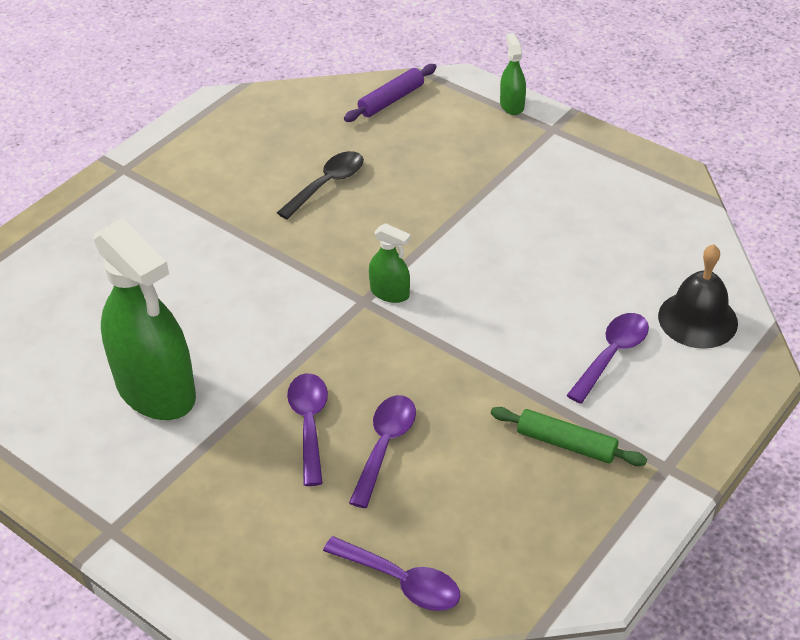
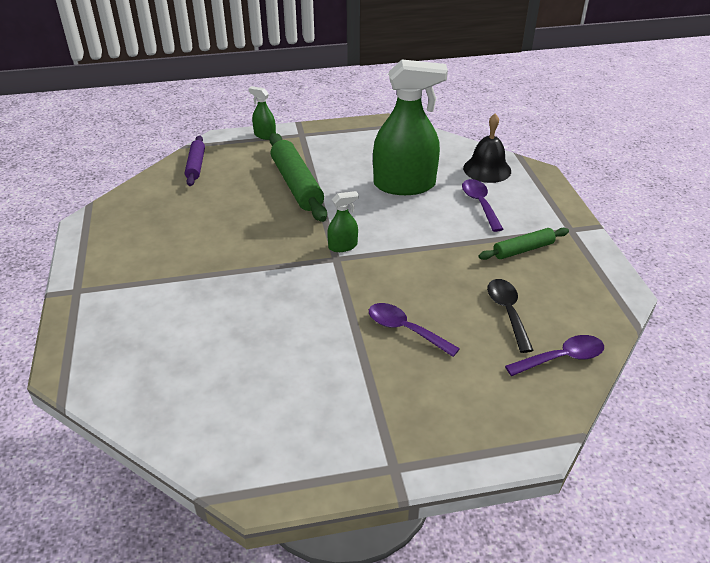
camera: 50 degrees left, 5 degrees down
green spray bottle [94,218,196,420] -> green spray bottle moved to [373,59,448,195]
black spoon [277,151,364,219] -> black spoon moved to [487,279,534,353]
purple spoon [349,395,416,508] -> none
none -> green rolling pin [269,133,327,222]

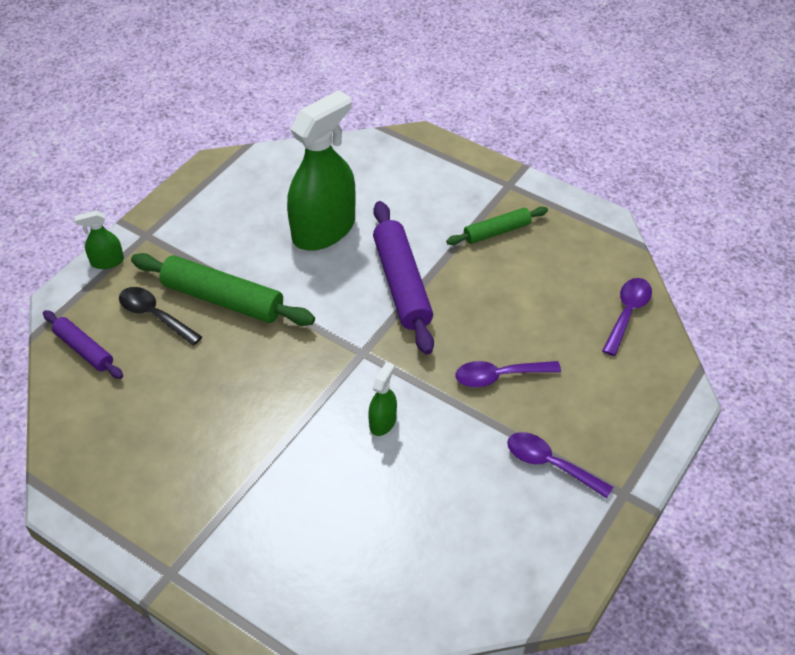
camera: 45 degrees left, 10 degrees up
green spray bottle [327,191,359,252] -> green spray bottle moved to [368,362,397,436]
purple spoon [462,179,503,232] -> purple spoon moved to [507,432,613,498]
black bell [463,113,511,183] -> none
green rolling pin [479,228,569,260] -> green rolling pin turned 45 degrees clockwise [446,206,548,245]
black spoon [487,279,534,353] -> black spoon moved to [119,287,202,346]
none -> purple rolling pin [373,201,434,355]

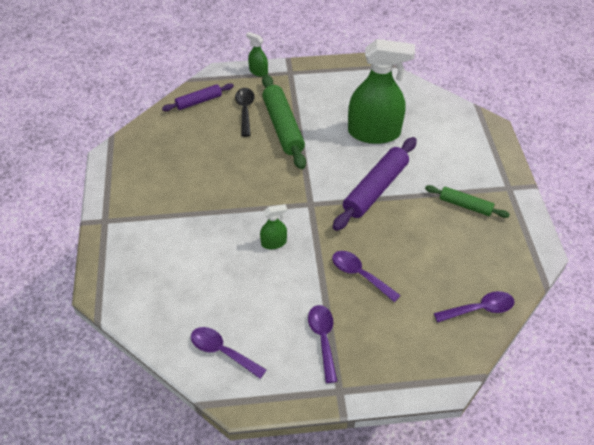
camera: 50 degrees right, 0 degrees up
purple rolling pin [43,310,123,379] -> purple rolling pin turned 60 degrees clockwise [162,83,234,111]
none -> purple spoon [191,327,266,379]

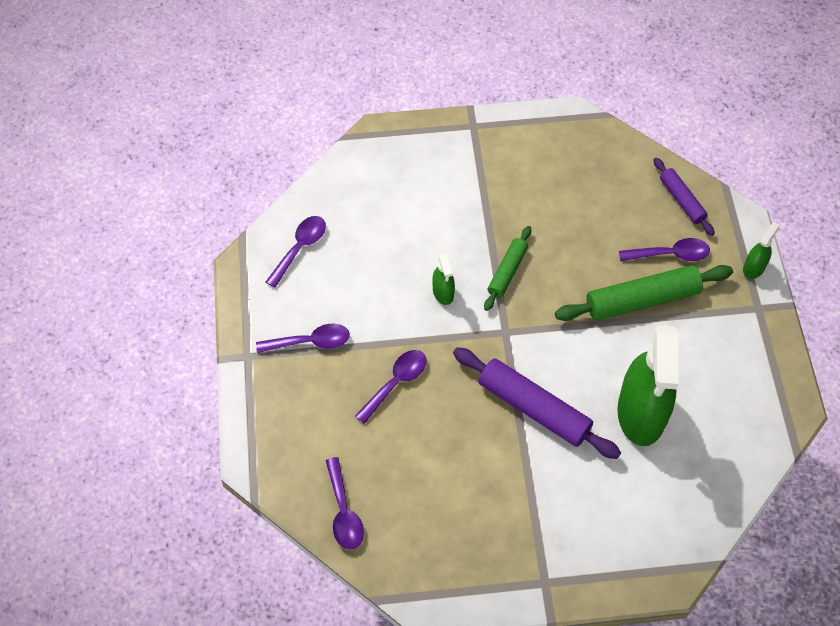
camera: 90 degrees right, 10 degrees up
black spoon [235,88,255,137] -> purple spoon [619,238,710,261]
green rolling pin [425,185,510,218] -> green rolling pin moved to [484,226,531,311]

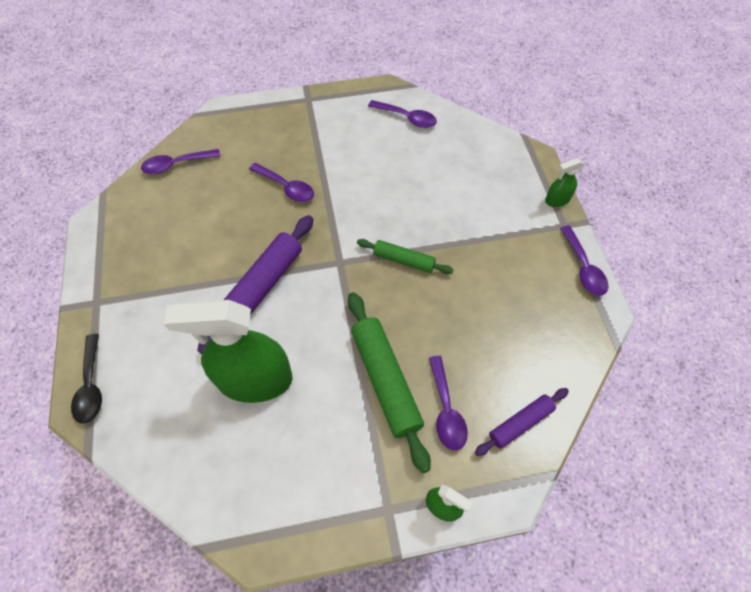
camera: 85 degrees right, 0 degrees up
purple spoon [256,324,350,353] -> purple spoon moved to [560,226,608,296]
green spray bottle [432,253,455,305] -> green spray bottle moved to [545,158,583,207]
none -> black spoon [71,334,102,424]

